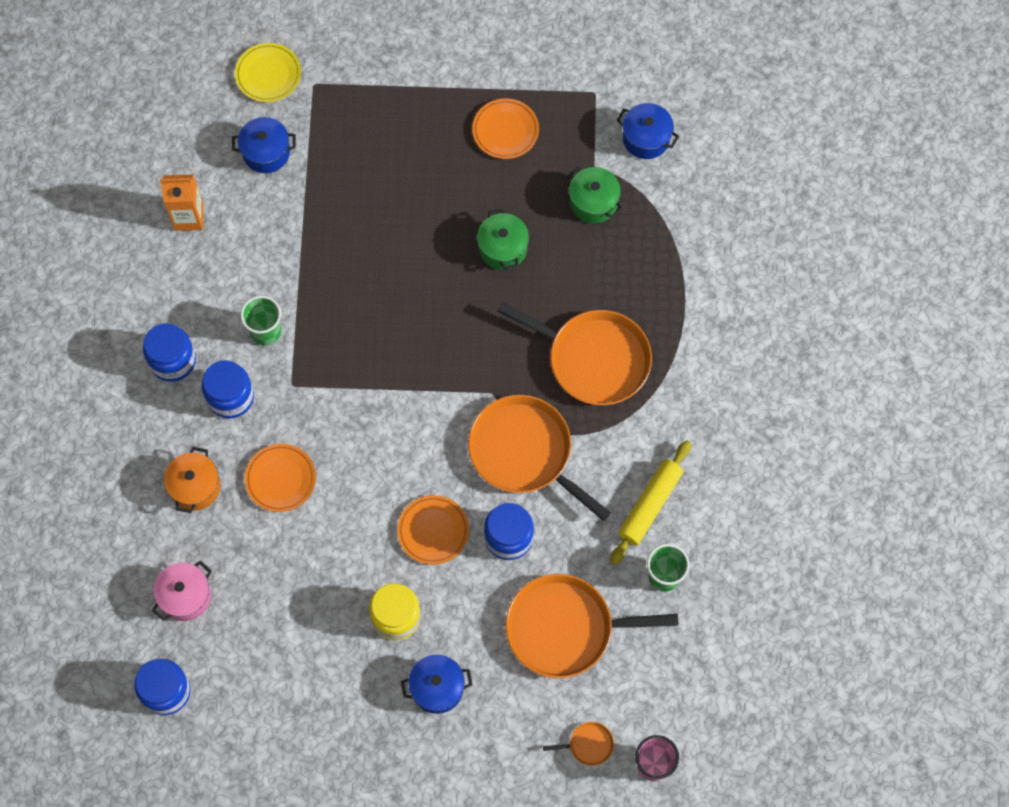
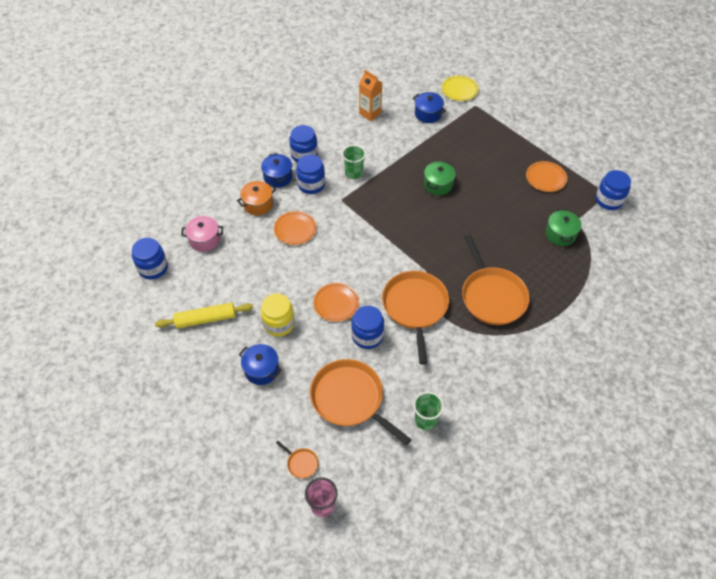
camera: 45 degrees right, 15 degrees down
green pot [477,209,529,270] -> green pot moved to [424,161,456,195]
yellow rolling pin [610,441,691,565] -> yellow rolling pin moved to [155,302,253,329]
blue pot [617,103,679,159] -> blue pot moved to [261,153,293,188]
none -> blue jar [595,170,631,210]

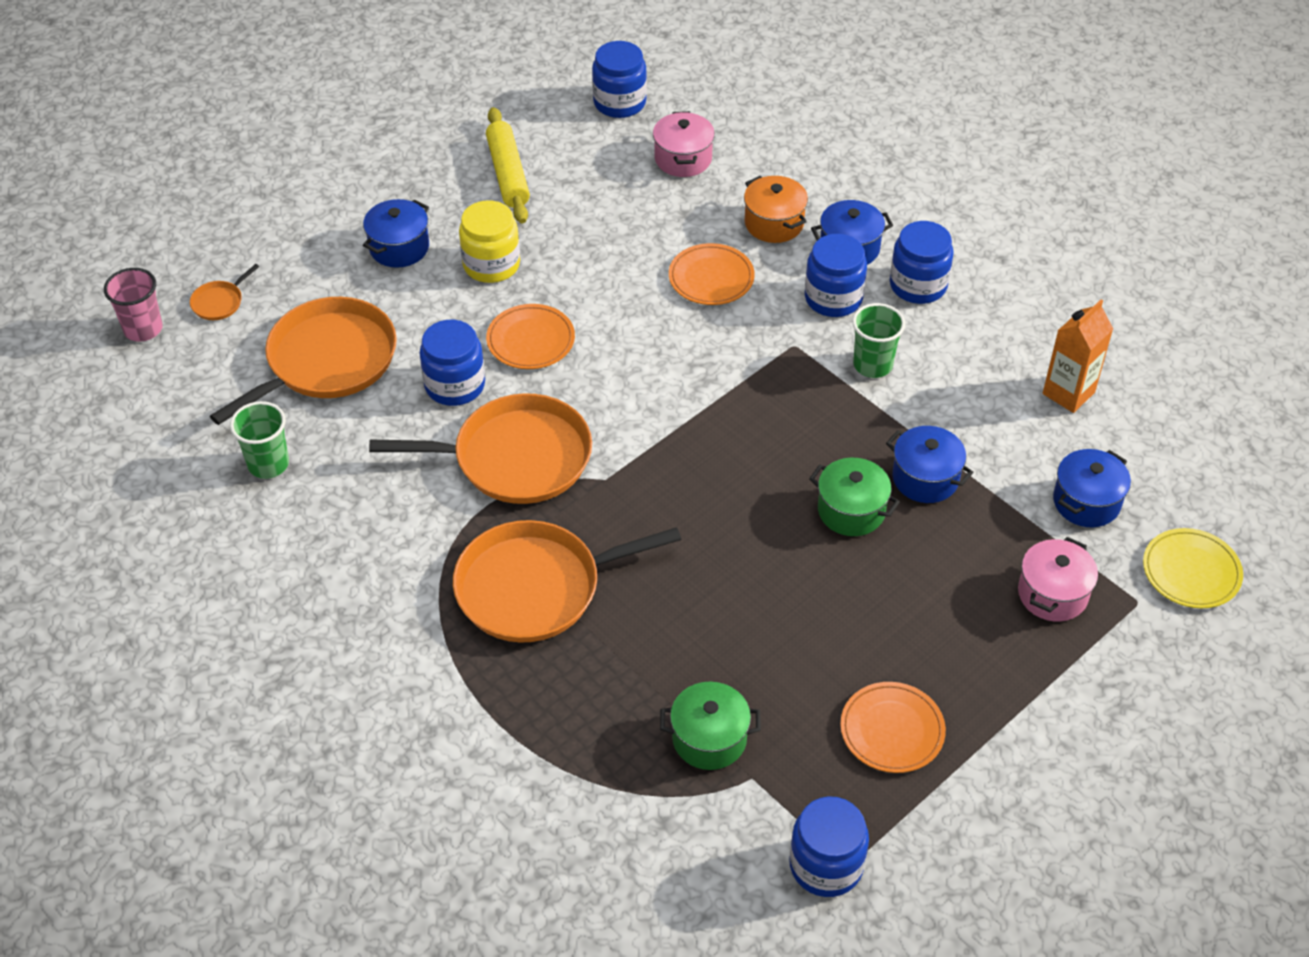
camera: 90 degrees right, 5 degrees down
none -> blue pot [886,426,973,503]
none -> pink pot [1018,537,1098,622]

